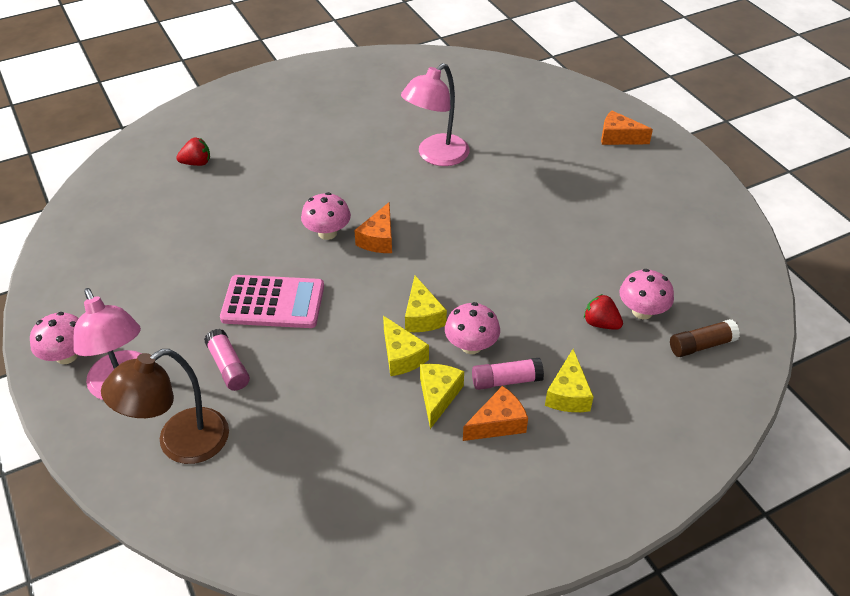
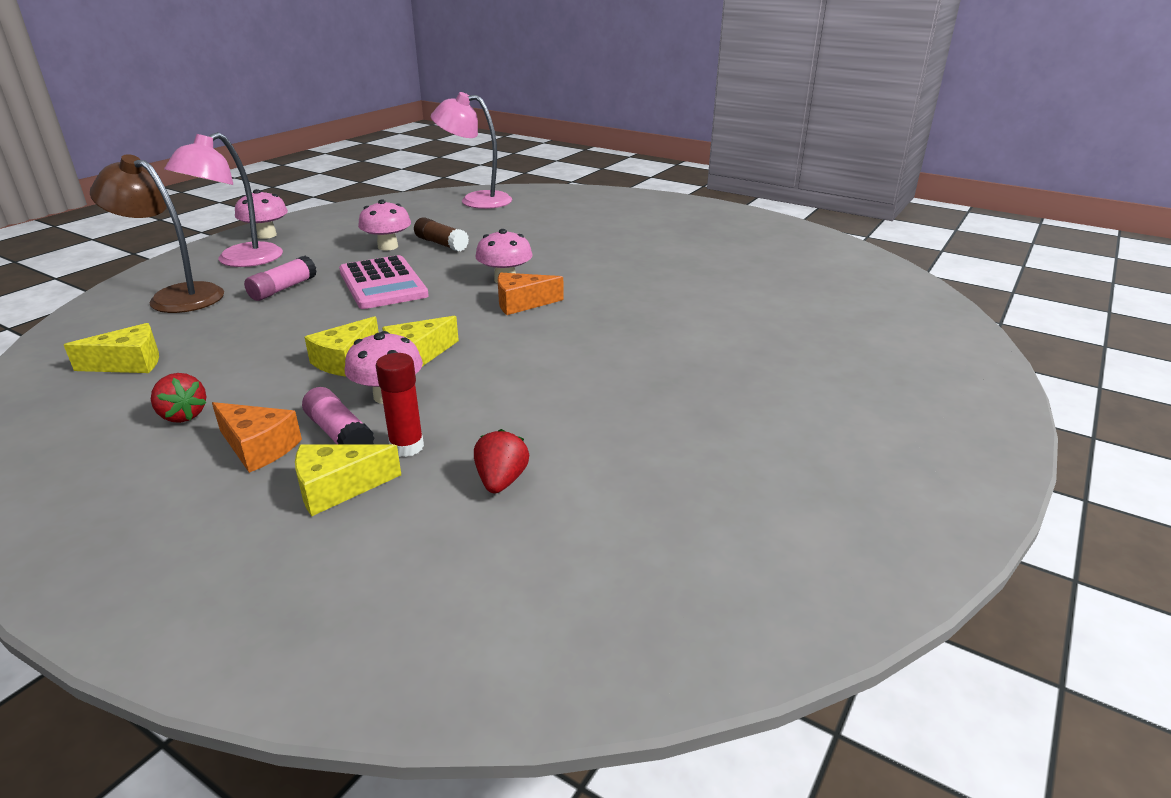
camera: 60 degrees right, 15 degrees down
red strawberry [176,138,210,166] -> red strawberry moved to [151,373,207,423]
pink lamp [401,63,470,166] -> pink lamp moved to [431,92,512,209]
yellow cheese [420,364,464,429] -> yellow cheese moved to [64,323,159,373]
orange cheese [601,111,653,145] -> none
pink mushroom [620,269,674,319] -> pink mushroom moved to [358,199,411,251]
brown glue stick [670,319,740,357] -> brown glue stick moved to [414,217,469,251]
none -> red glue stick [376,353,424,457]

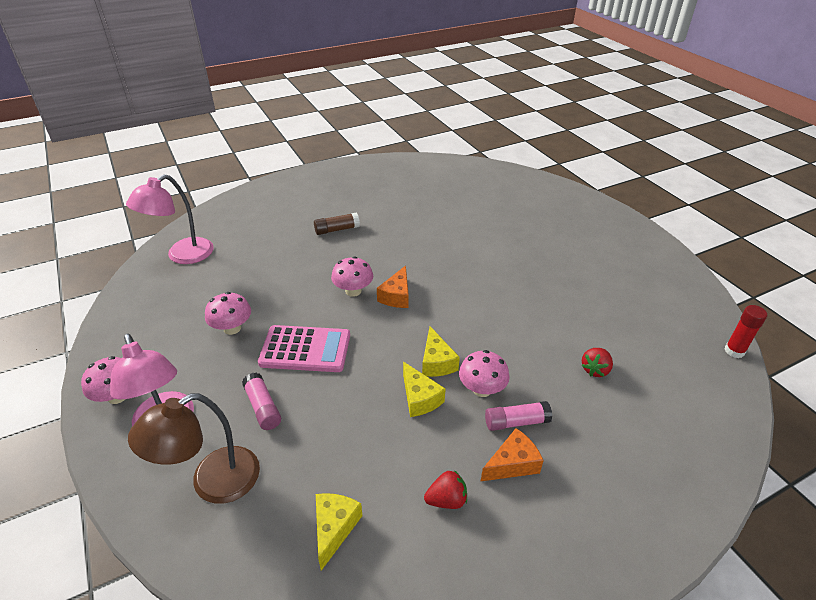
camera: 60 degrees left, 10 degrees up
yellow cheese [295,444,401,516] -> none
red glue stick [376,353,424,457] -> red glue stick moved to [724,305,767,358]
brown glue stick [414,217,469,251] -> brown glue stick moved to [314,212,360,235]
red strawberry [474,429,529,493] -> red strawberry turned 90 degrees counterclockwise [581,348,613,377]

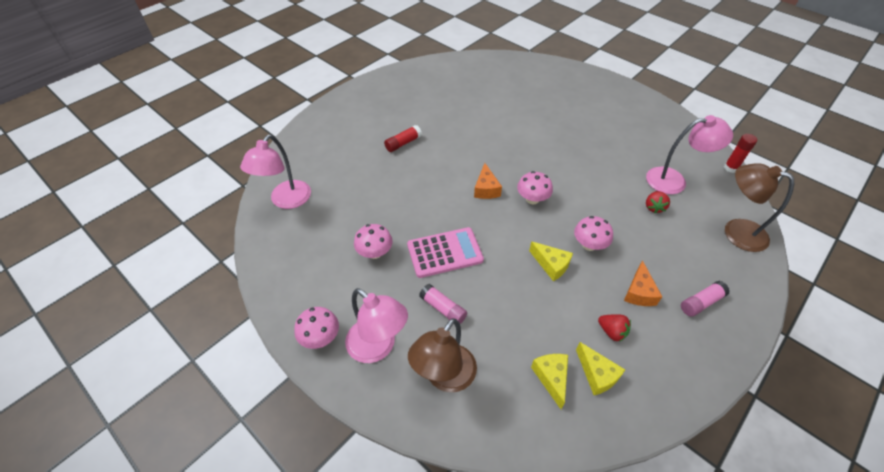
camera: 20 degrees left, 10 degrees up
brown glue stick [314,212,360,235] -> red glue stick [384,125,422,152]
pink mushroom [331,256,373,297] -> pink mushroom moved to [517,171,553,205]
yellow cheese [422,326,460,377] -> yellow cheese moved to [576,342,625,395]
red strawberry [424,470,467,509] -> red strawberry turned 75 degrees clockwise [598,314,631,342]
orange cheese [481,428,544,481] -> orange cheese turned 150 degrees clockwise [624,260,662,306]
pink glue stick [485,401,552,431] -> pink glue stick moved to [681,281,730,317]
none -> pink lamp [646,115,733,194]
none -> brown lamp [725,163,794,252]

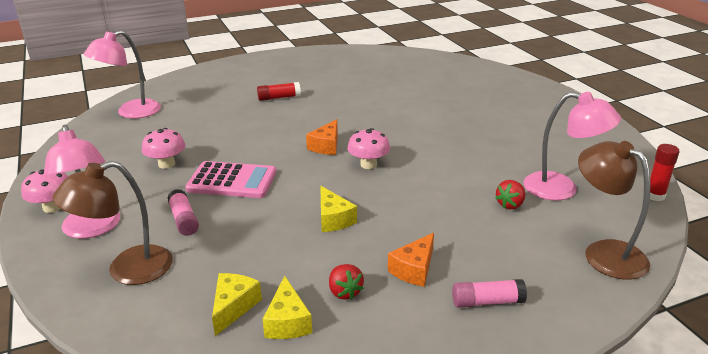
camera: 25 degrees right, 20 degrees down
pink mushroom [574,216,613,251] -> none

